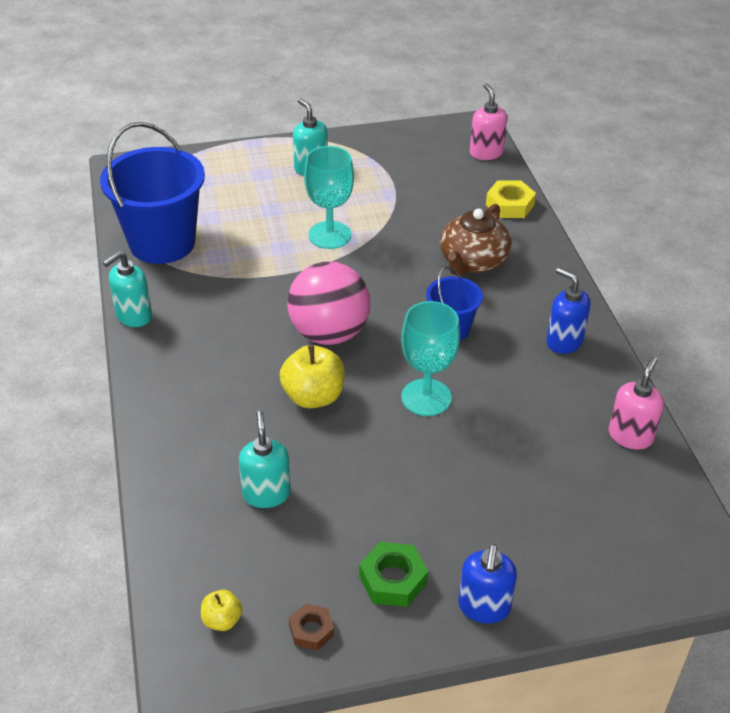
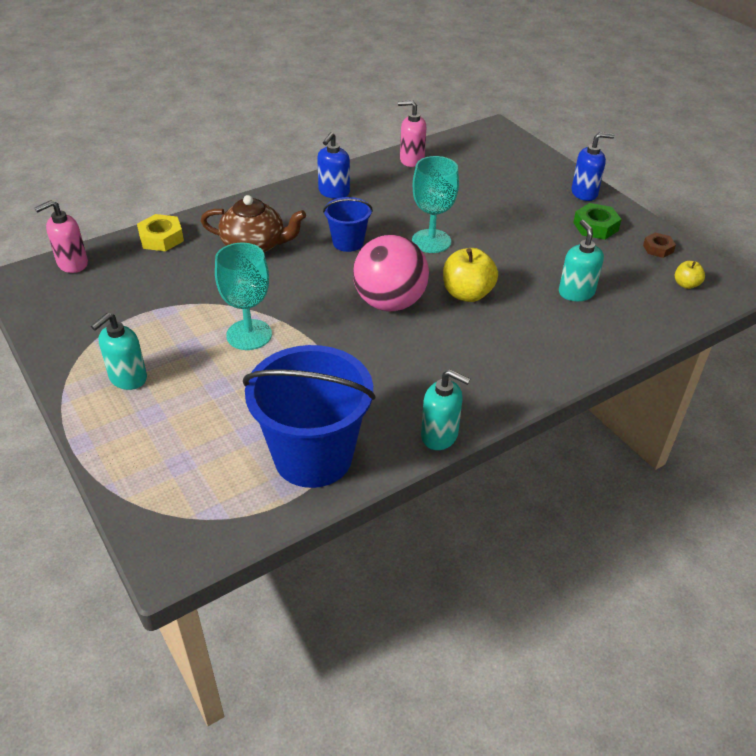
camera: 110 degrees left, 0 degrees up
turquoise soap dispenser [239,411,291,508] -> turquoise soap dispenser turned 105 degrees clockwise [559,220,604,301]

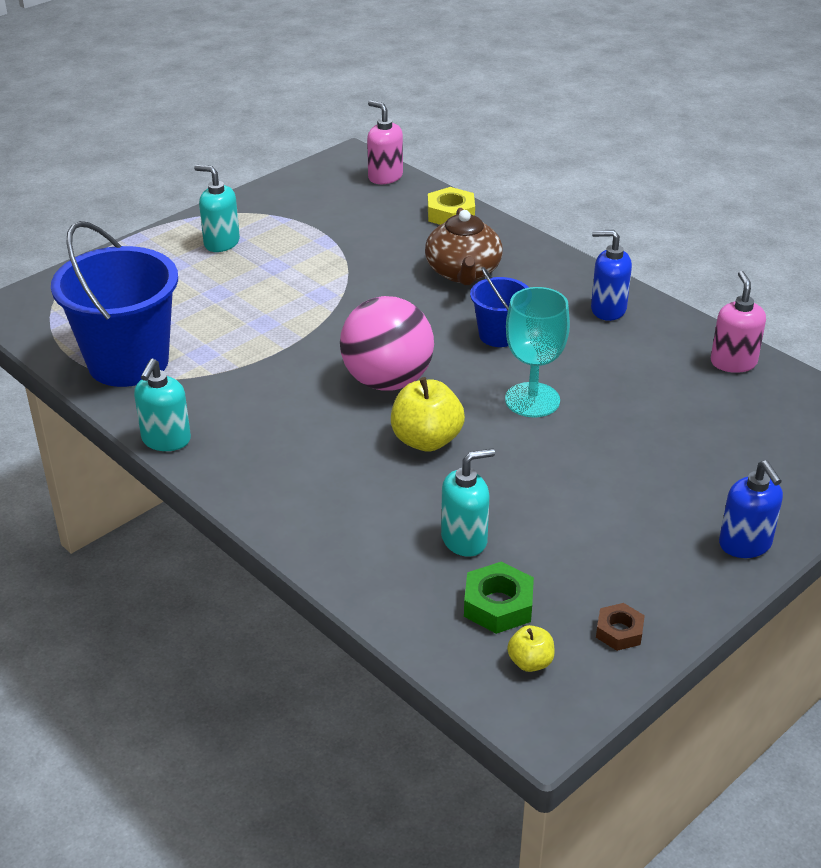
camera: 80 degrees right, 5 degrees down
turquoise goblet [215,243,272,350] -> none
green nut [573,203,622,240] -> green nut moved to [464,561,534,634]

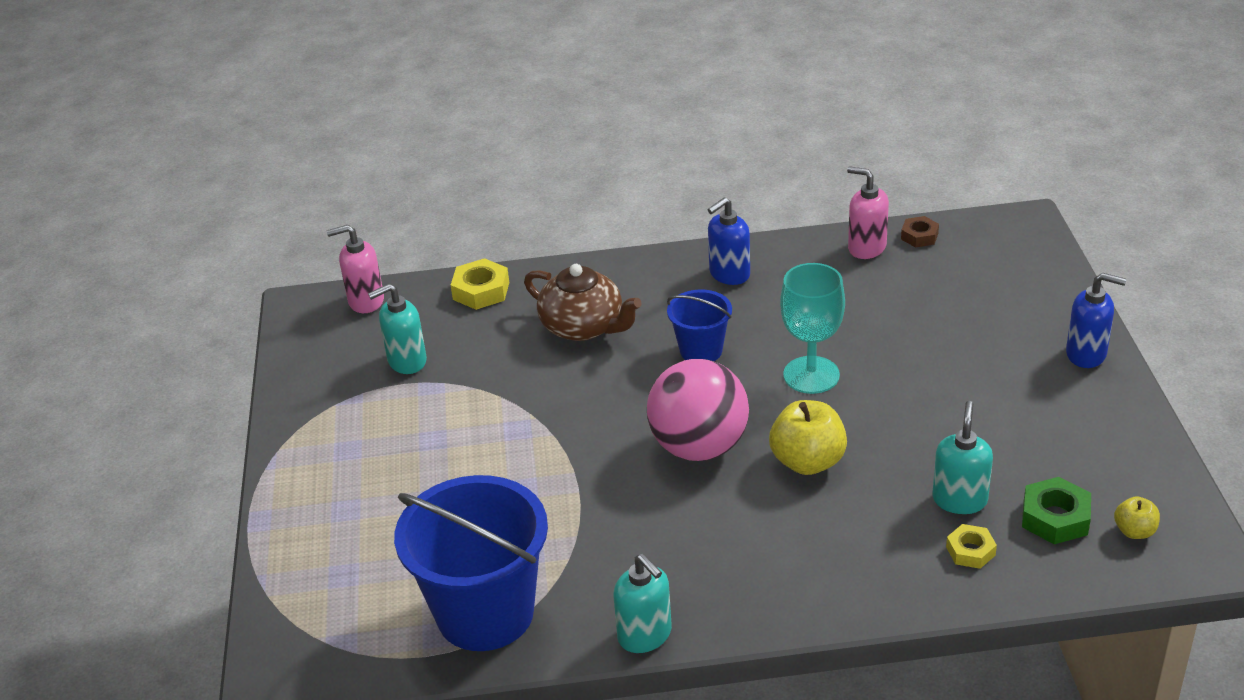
camera: 50 degrees left, 0 degrees up
turquoise soap dispenser [194,165,240,252] -> turquoise soap dispenser moved to [368,284,427,374]
brown nut [596,603,645,651] -> brown nut moved to [901,216,939,247]
none -> yellow nut [946,524,997,569]

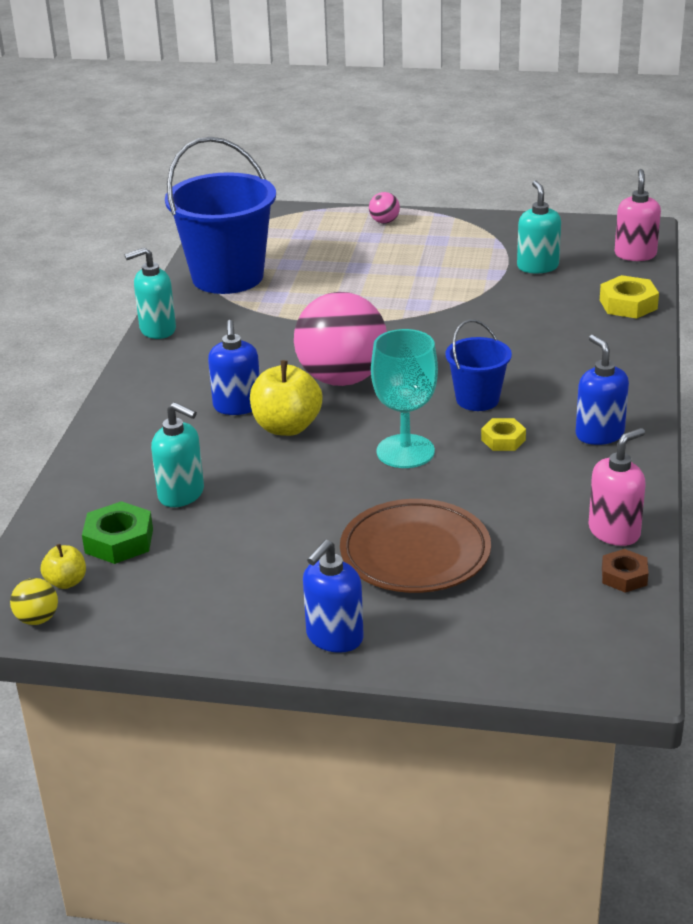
camera: 105 degrees right, 5 degrees down
brown teapot [524,264,642,341] -> none
yellow nut [946,524,997,569] -> yellow nut moved to [481,418,526,451]
none -> yellow ball [10,578,58,625]
none -> blue soap dispenser [208,320,260,415]
none -> brown plate [340,499,491,593]
none -> pink ball [369,192,400,224]

